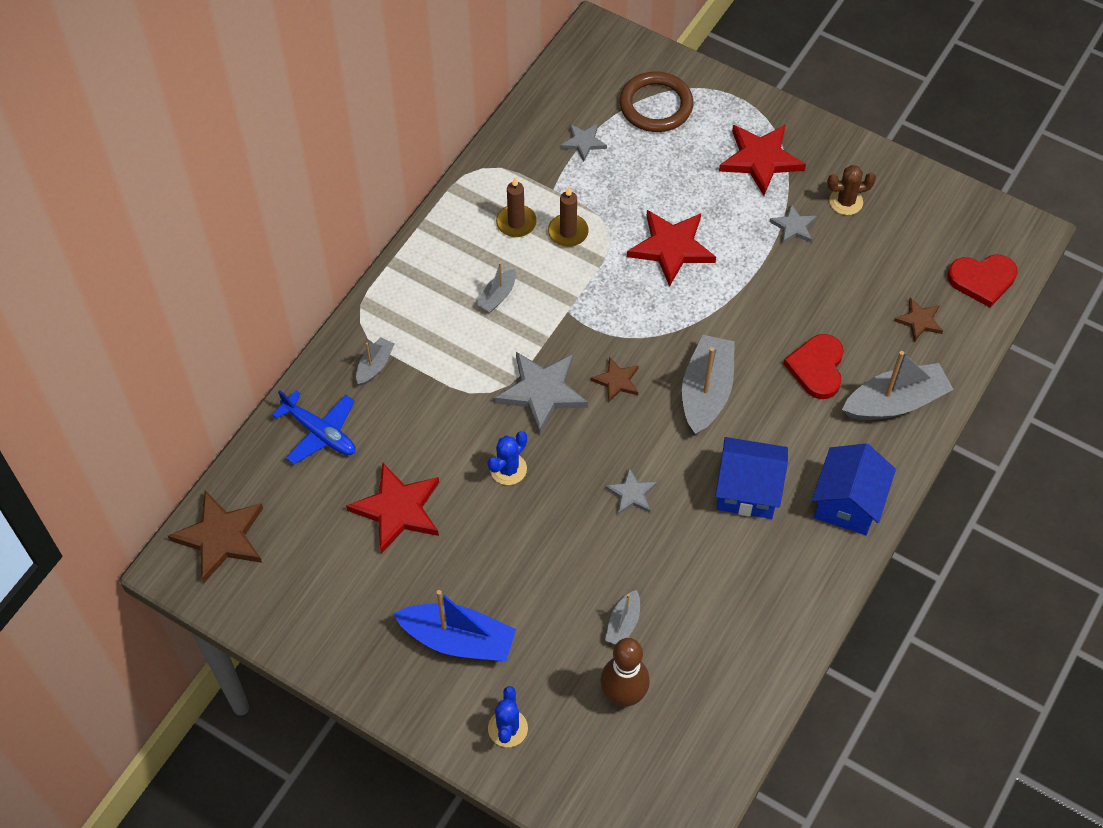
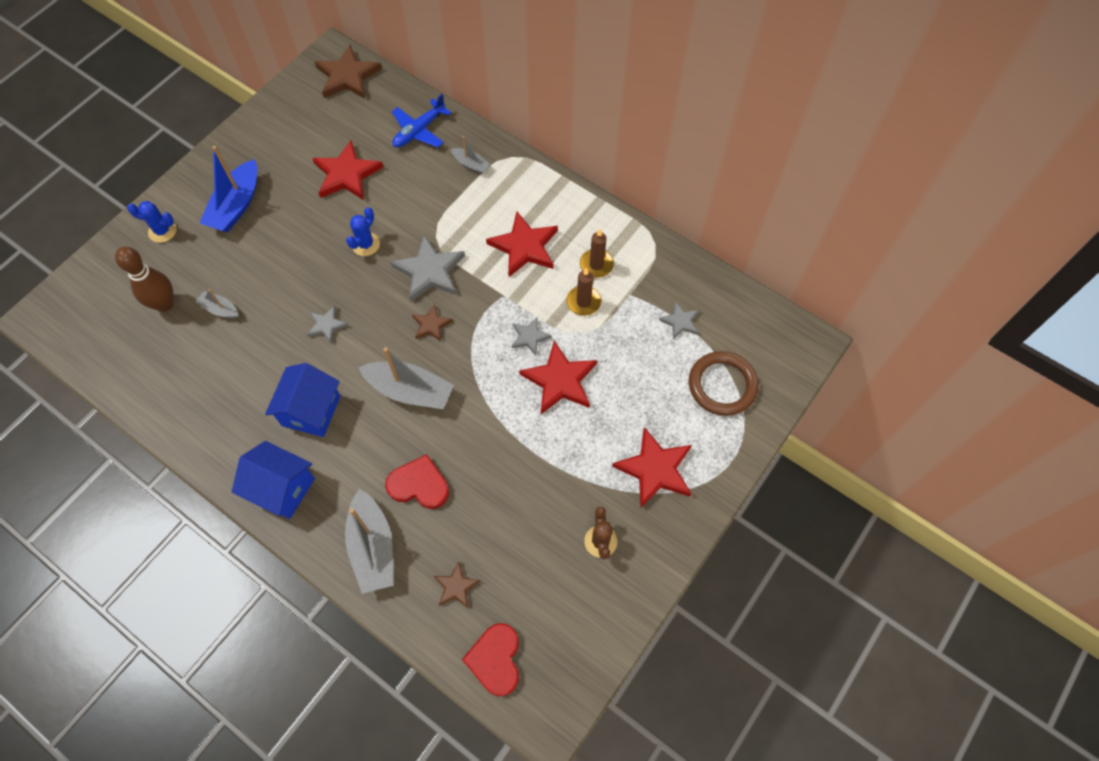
camera: 95 degrees right, 5 degrees up
grey boat [476,262,516,313] -> red star [486,212,558,277]
blue cactus [488,431,527,485] -> blue cactus turned 75 degrees clockwise [346,207,380,256]
grey star [769,204,817,244] -> grey star moved to [512,317,552,355]

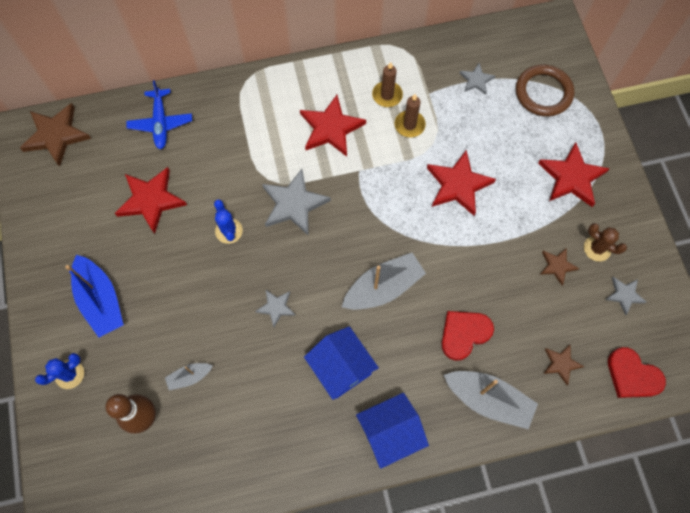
camera: 50 degrees left, 5 degrees up
brown star [412,304,453,342] -> brown star moved to [540,248,579,285]
grey boat [451,136,490,174] -> none
grey star [512,317,552,355] -> grey star moved to [605,277,646,315]

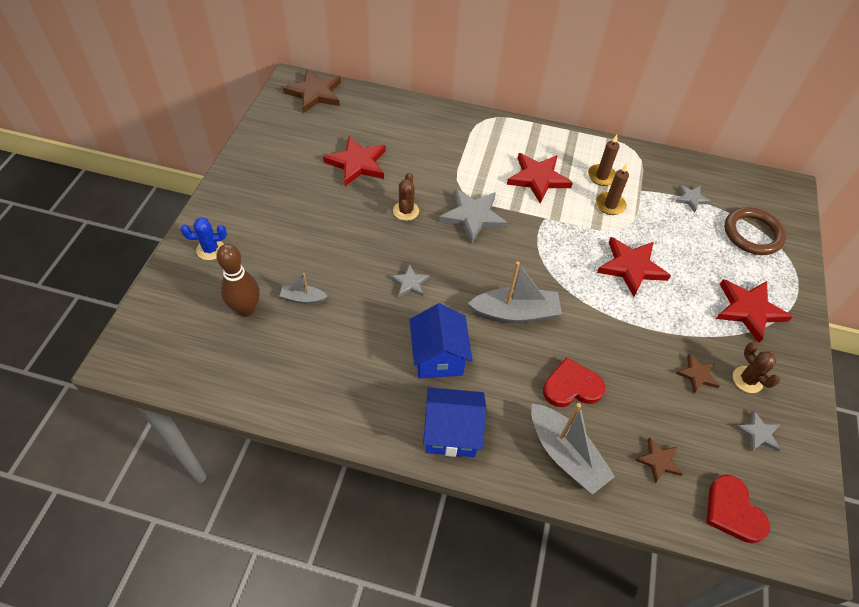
camera: 25 degrees right, 15 degrees down
blue boat [65,255,124,338] -> none
blue plane [126,80,192,149] -> none
blue cactus [214,199,243,244] -> brown cactus [393,173,419,221]

